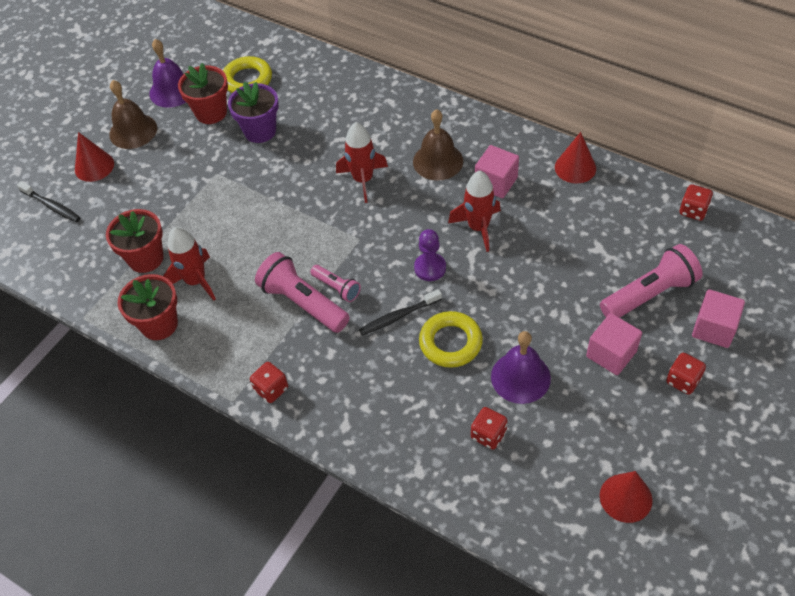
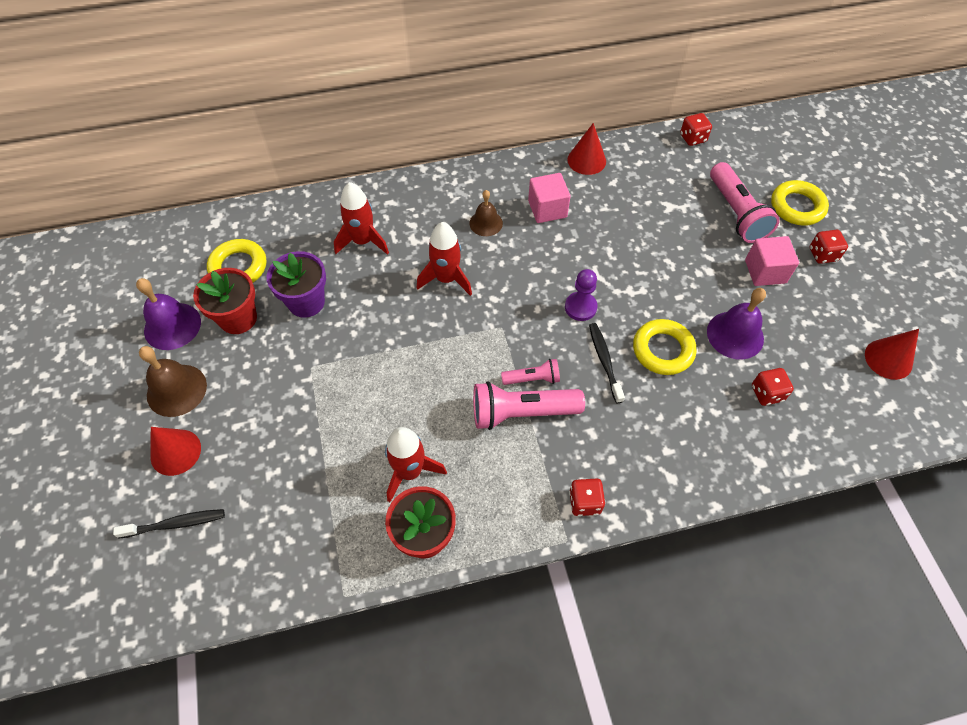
camera: 50 degrees left, 5 degrees up
red flower pot [106,209,163,273] -> none
black toothbrush [359,289,442,335] -> black toothbrush turned 150 degrees clockwise [589,323,625,403]
brown bell [413,109,463,181] -> brown bell [469,190,503,236], size x0.65
red rocket [448,171,501,252] -> red rocket moved to [334,182,389,255]
pink flashlight [600,244,703,318] -> pink flashlight turned 150 degrees clockwise [710,162,780,243]
pink cube [692,289,745,348] -> yellow ring [771,180,829,226]

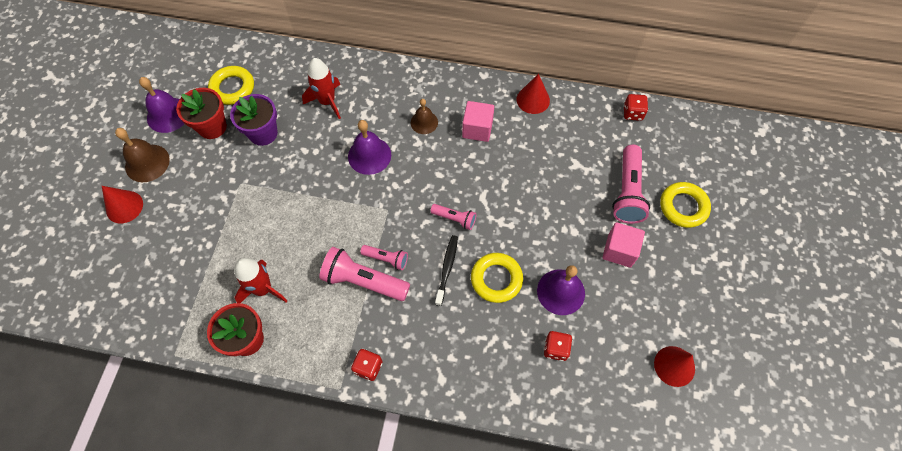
camera: 25 degrees right, 5 degrees up
black toothbrush [113,509,225,539] -> none
red rocket [417,222,472,296] -> purple bell [348,120,391,175]
purple pawn [565,269,598,321] -> pink flashlight [430,204,476,230]
red dice [810,230,848,264] -> none

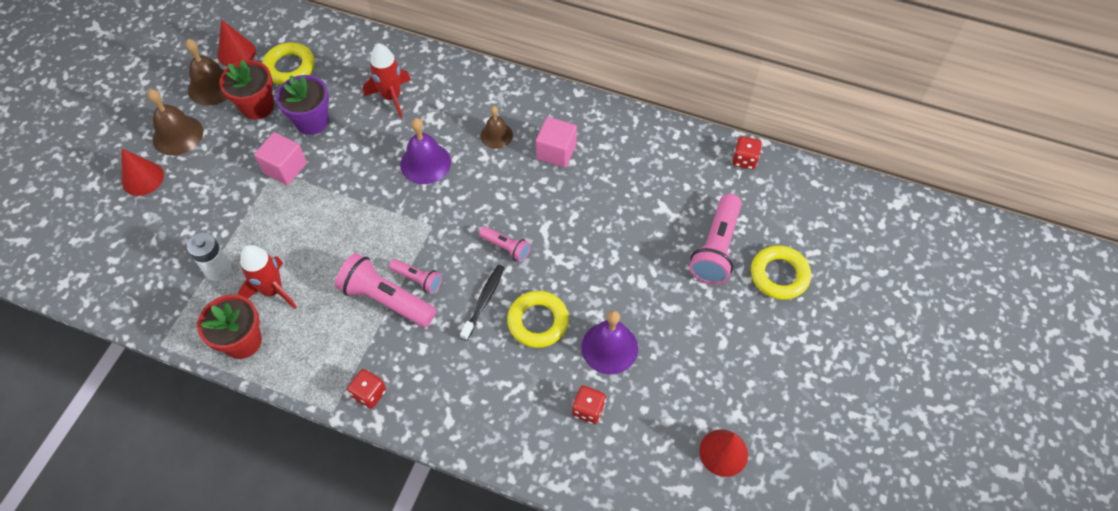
camera: 10 degrees right, 5 degrees down
purple bell [139,77,184,133] -> brown bell [185,39,227,106]
red cone [517,74,550,114] -> red cone moved to [218,20,256,67]
pink cube [602,222,645,268] -> pink cube moved to [254,132,307,185]
none -> white battery [187,232,232,281]

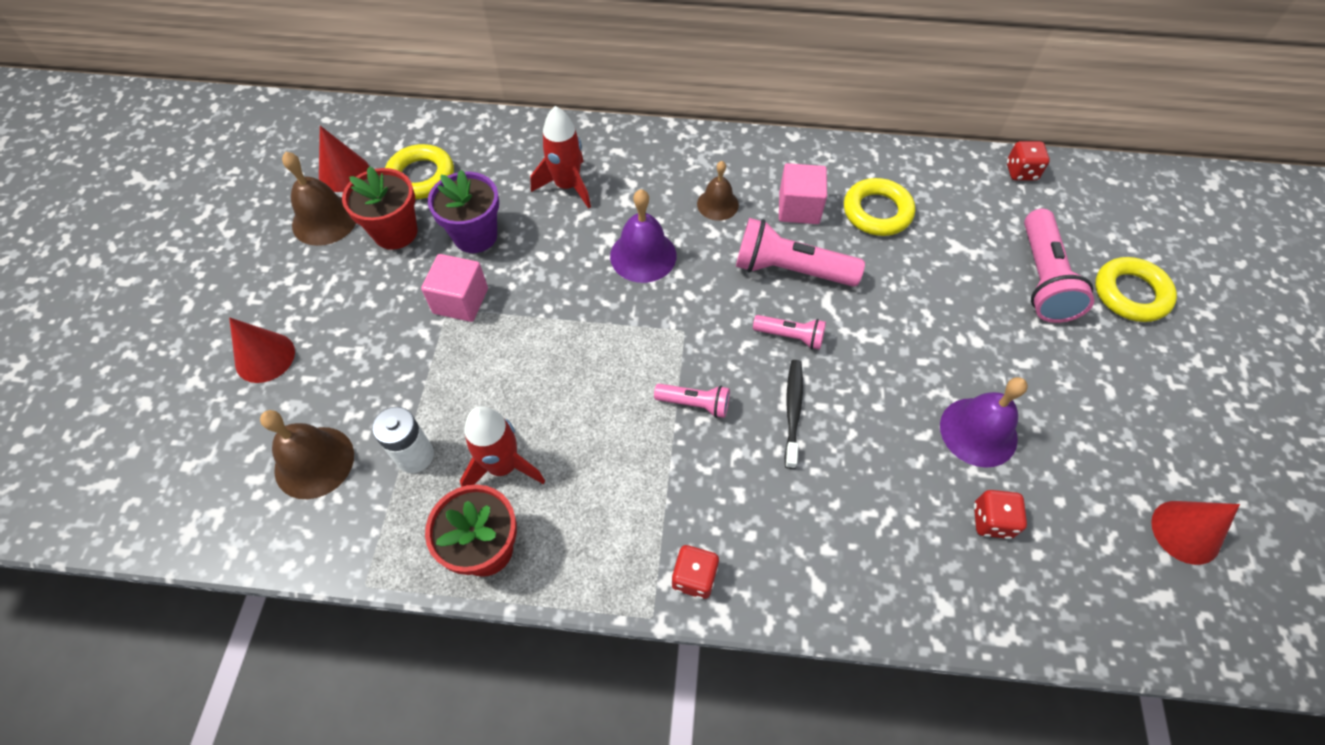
camera: 15 degrees left, 0 degrees up
brown bell [148,89,203,156] -> brown bell moved to [260,410,354,499]
pink flashlight [335,253,436,327] -> pink flashlight moved to [736,218,865,287]
yellow ring [507,291,569,348] -> yellow ring moved to [844,178,915,236]

